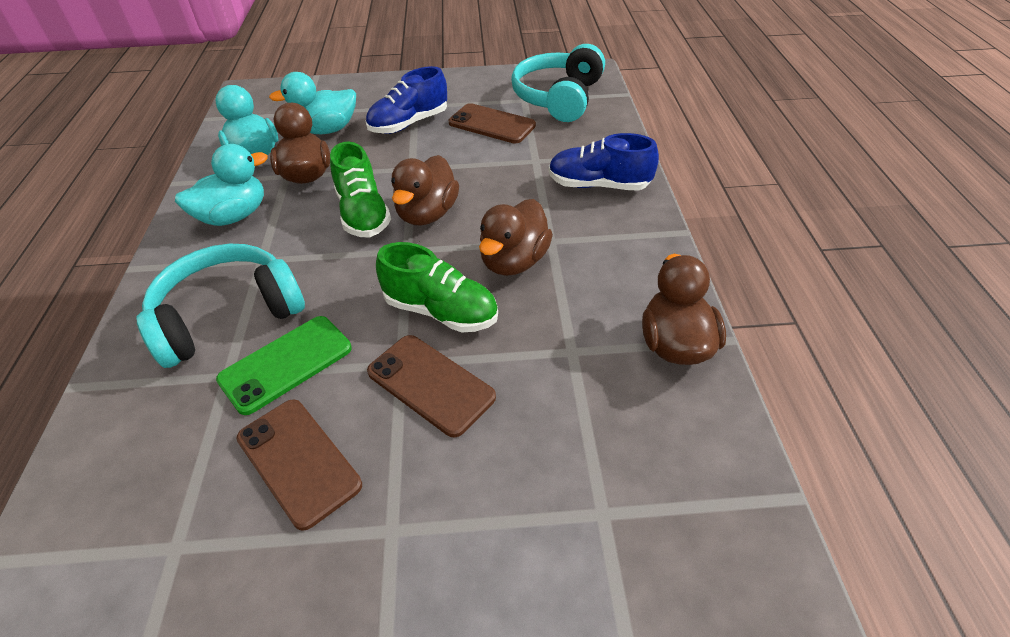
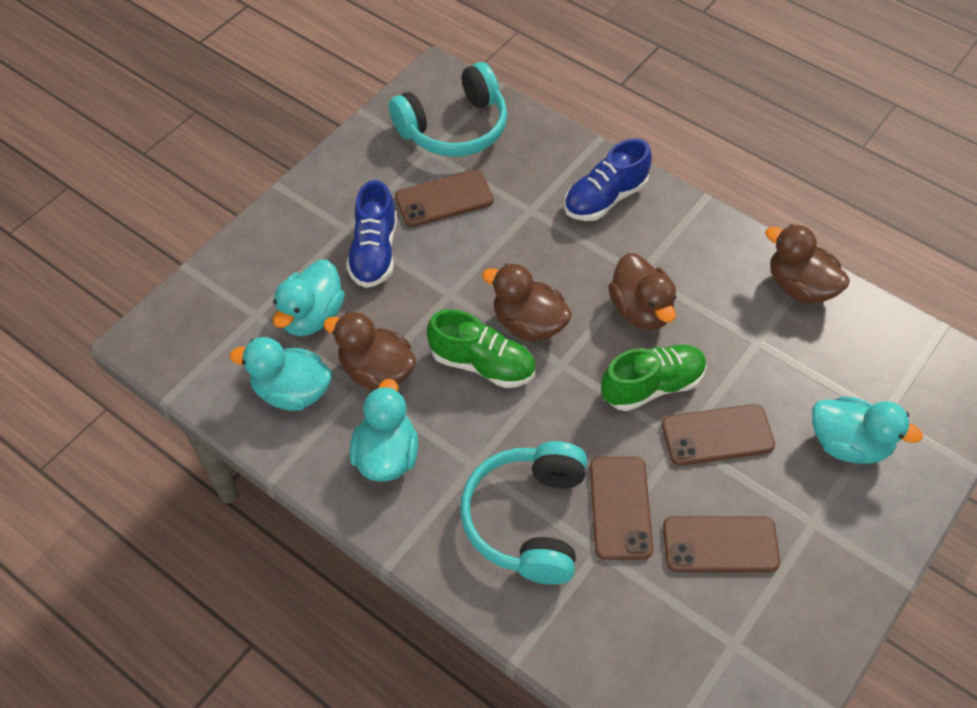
camera: 50 degrees left, 10 degrees up
green phone [216,316,352,415] -> brown phone [590,457,653,560]
brown duck [391,155,459,225] -> brown duck turned 150 degrees clockwise [482,264,572,342]
turquoise headphones [511,44,605,122] -> turquoise headphones turned 90 degrees counterclockwise [389,62,507,157]
none -> turquoise duck [812,396,923,464]

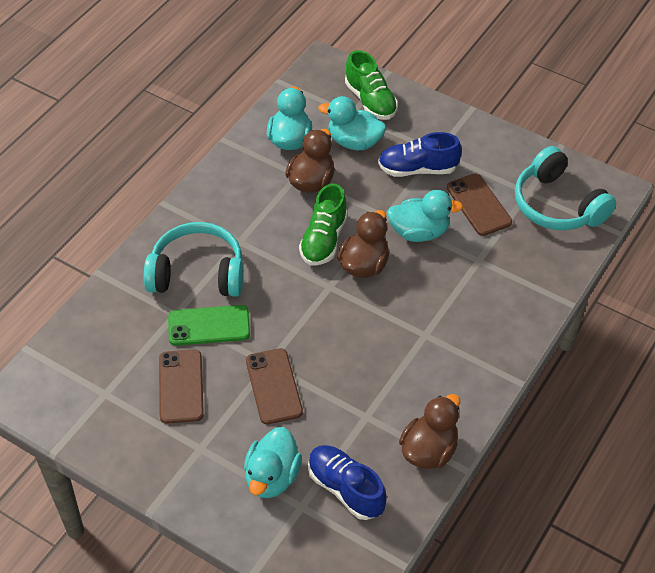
camera: 85 degrees right, 5 degrees down
turquoise duck [350,379,418,482] -> turquoise duck moved to [387,190,463,242]
blue shoe [564,138,652,221] -> blue shoe moved to [308,445,387,520]
brown phone [590,457,653,560] -> green phone [168,305,250,346]
green shoe [601,345,707,411] -> green shoe moved to [345,50,398,120]
brown duck [608,253,676,330] -> none

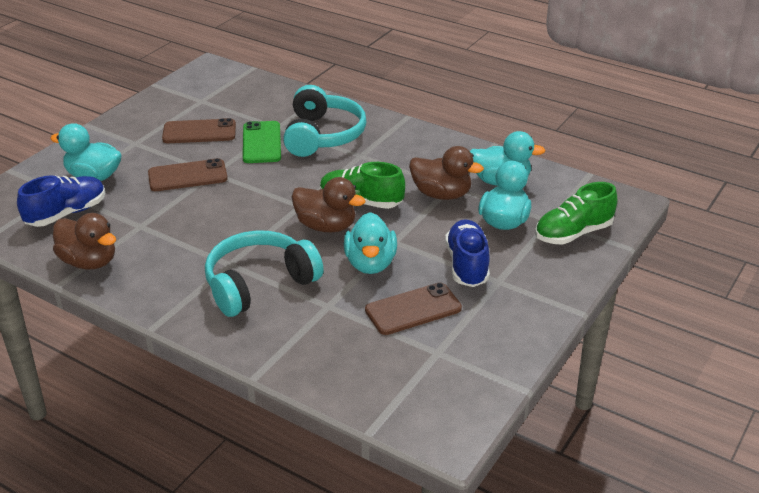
camera: 90 degrees right, 15 degrees down
turquoise headphones [515,146,616,230] -> turquoise headphones moved to [205,230,324,317]

